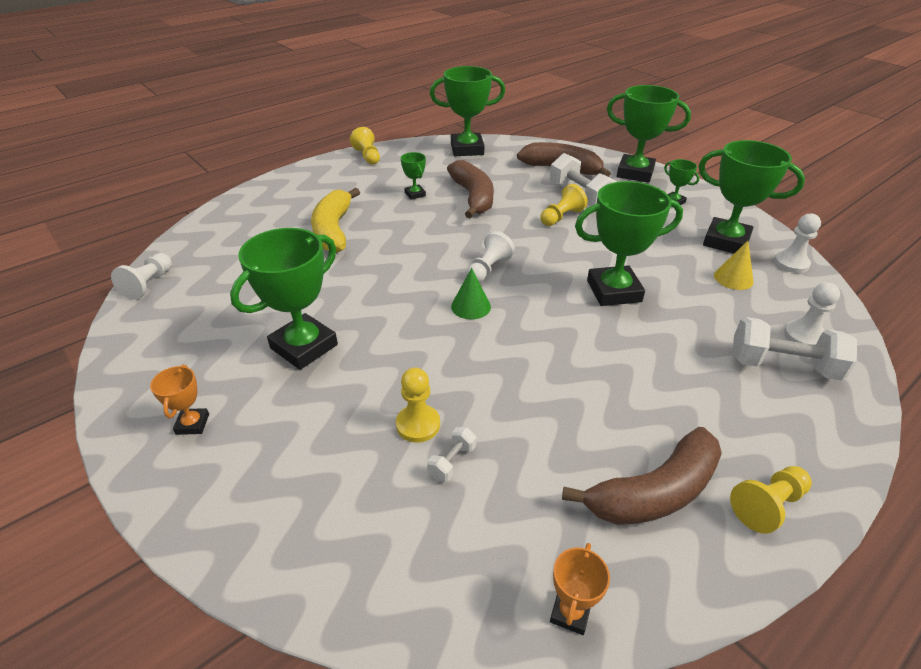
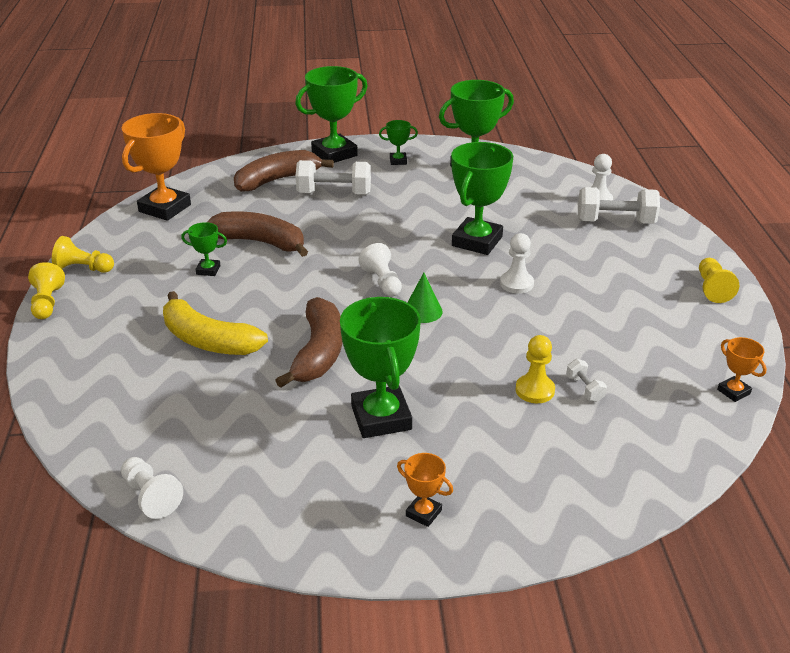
camera: 55 degrees left, 5 degrees down
green trophy [430,66,505,156] -> orange trophy [122,113,191,221]
yellow pawn [540,184,588,226] -> yellow pawn moved to [28,262,65,319]
brown banana [562,427,722,525] -> brown banana moved to [275,297,342,388]
yellow cone [714,241,754,290] -> none
white dumbbell [732,317,857,381] -> white dumbbell turned 45 degrees clockwise [578,187,660,224]
white pawn [774,214,821,273] -> white pawn moved to [500,233,534,294]

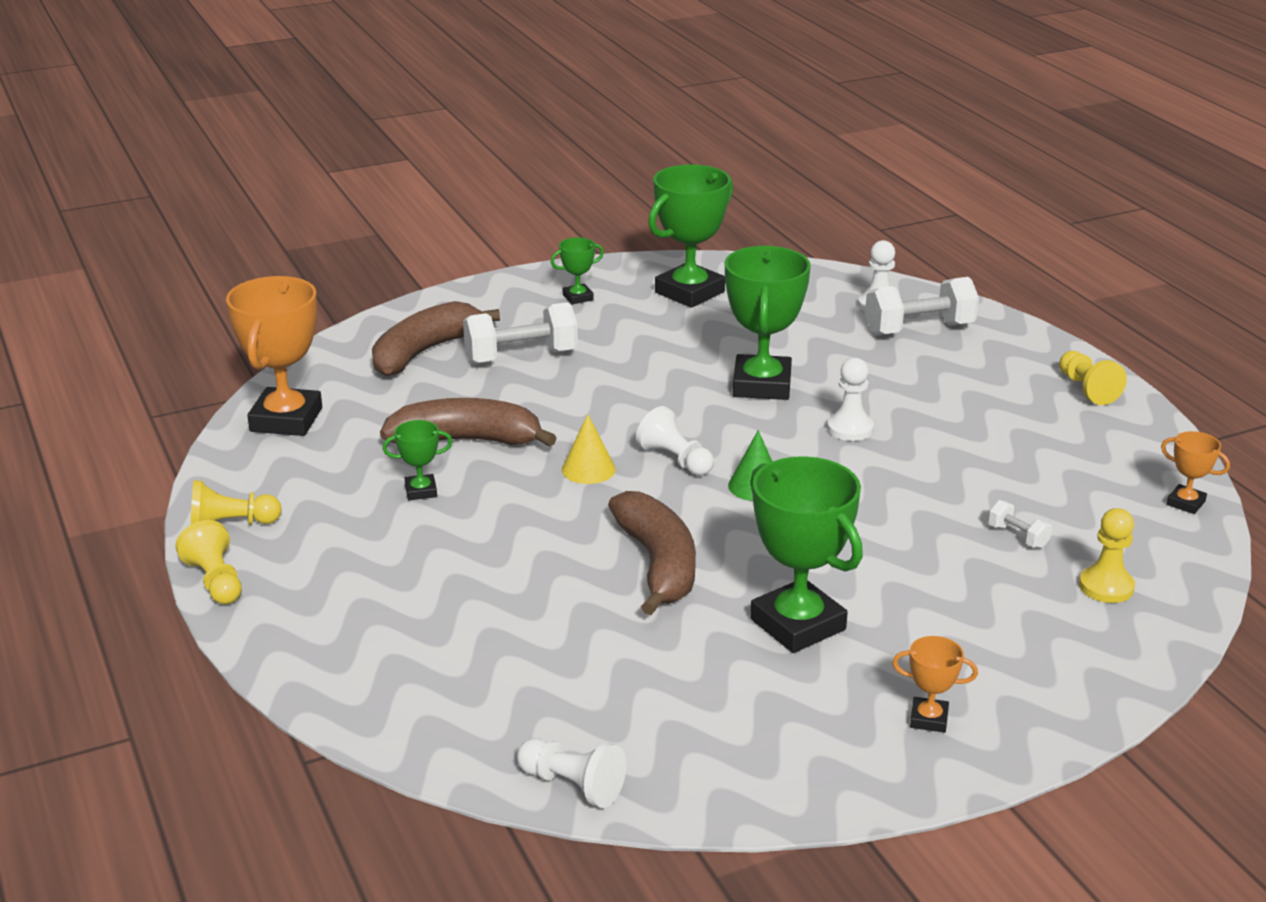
camera: 20 degrees left, 5 degrees down
yellow banana [163,291,268,355] -> none
green trophy [295,66,368,163] -> none
yellow pawn [516,335,555,403] -> yellow pawn moved to [1079,508,1135,603]
none -> yellow cone [562,414,616,484]

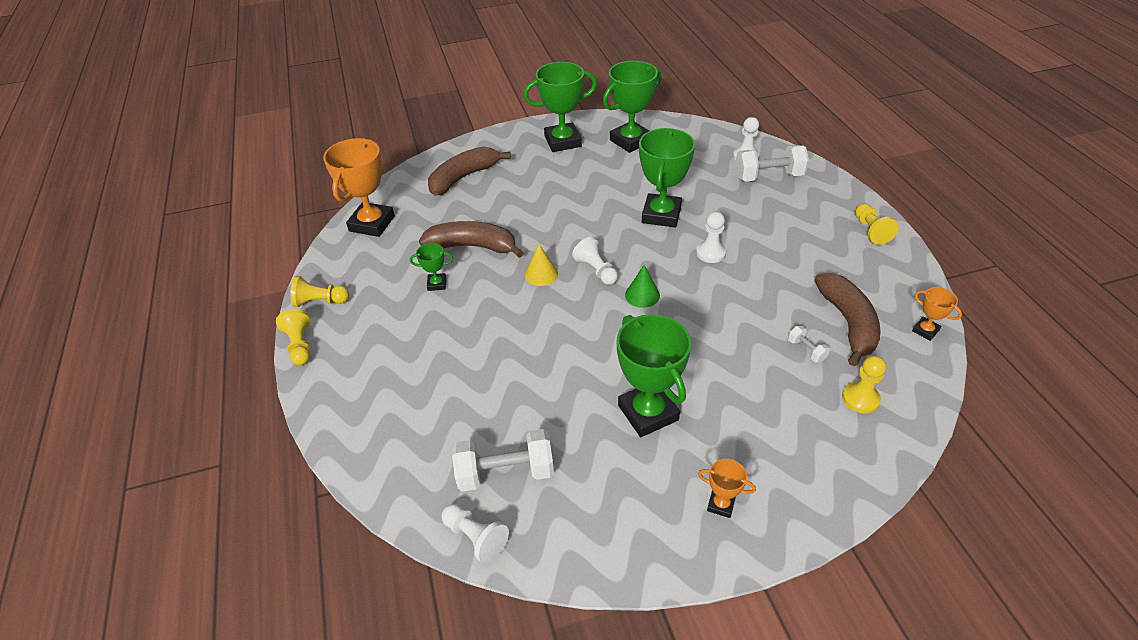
camera: 10 degrees right, 15 degrees up
white dumbbell [463,302,578,364] -> white dumbbell moved to [452,429,554,492]
green trophy [551,237,604,304] -> green trophy [523,62,597,152], size x2.11
brown banana [608,491,696,615] -> brown banana moved to [815,273,881,366]

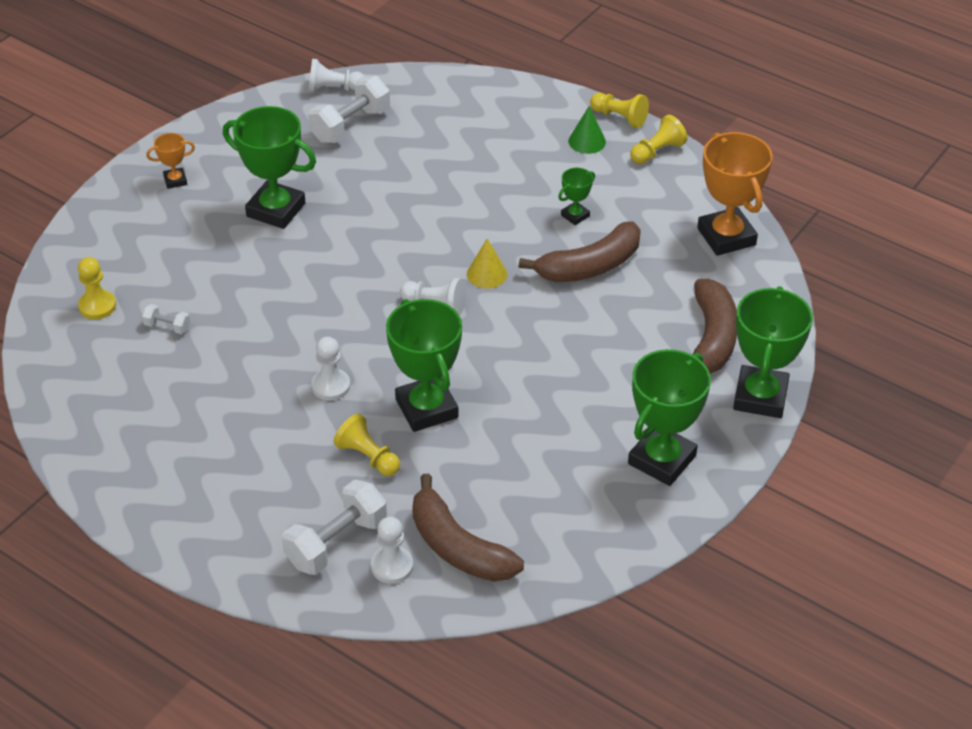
camera: 140 degrees right, 0 degrees up
green trophy [603,61,661,153] -> green trophy moved to [733,286,813,418]
green cone [625,265,660,308] -> green cone moved to [568,106,606,154]
brown banana [815,273,881,366] -> brown banana moved to [412,474,524,582]
yellow pawn [855,204,899,245] -> yellow pawn moved to [333,413,400,476]
orange trophy [912,287,962,341] -> none

